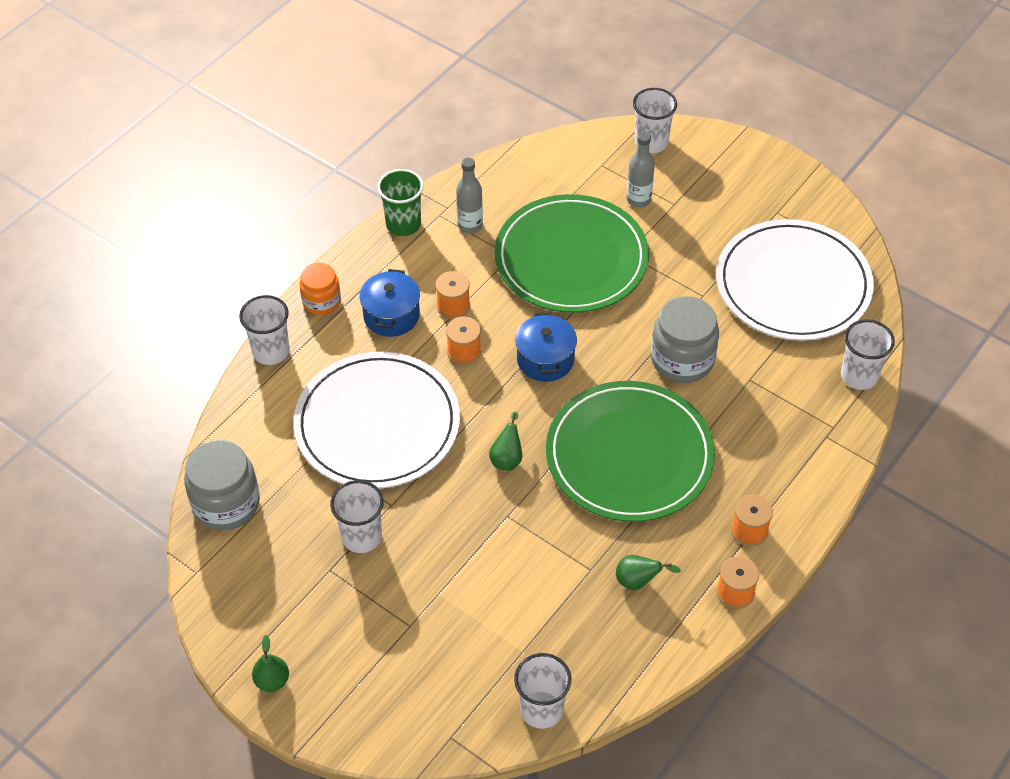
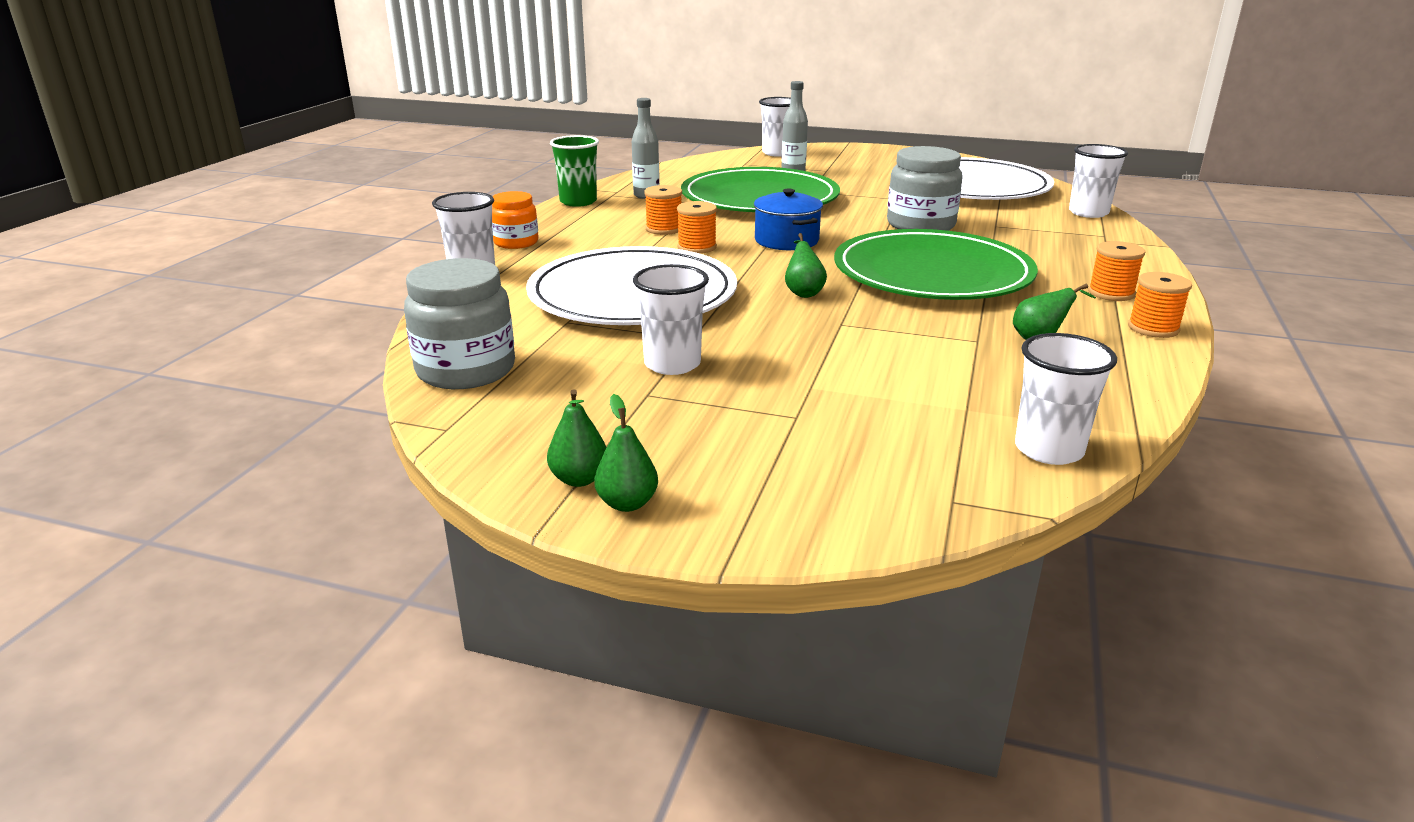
camera: 20 degrees left, 25 degrees down
blue pot [359,269,420,337] -> none
none -> green pear [547,389,607,487]

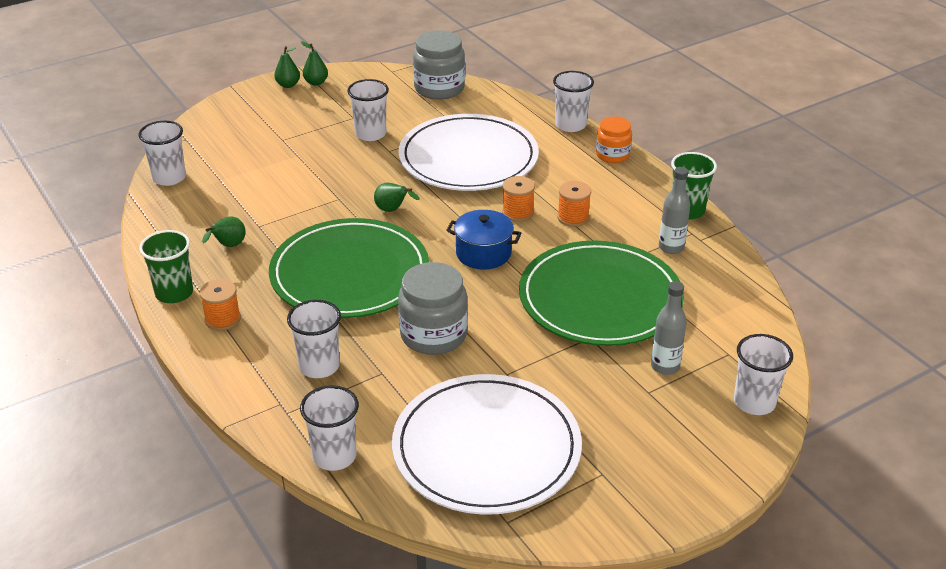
camera: 130 degrees right, 10 degrees up
orange spool [1128,272,1192,338] -> green cup [139,230,193,303]
none -> white cup [287,300,341,378]

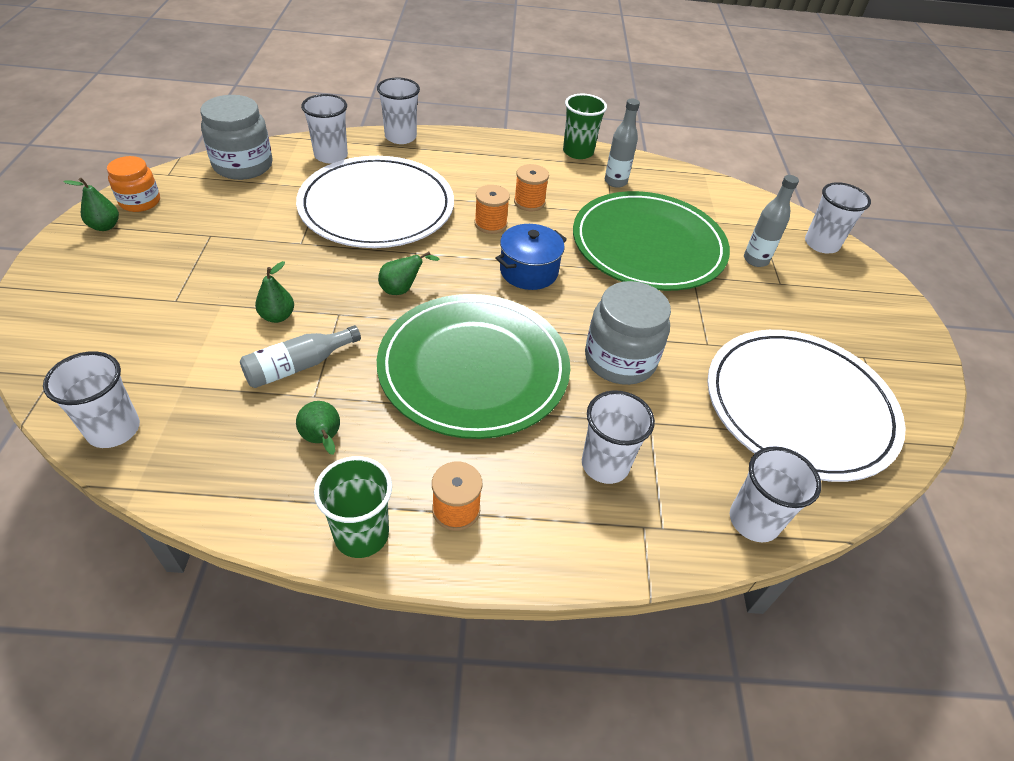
camera: 60 degrees left, 10 degrees up
green pear [274,46,300,88] -> green pear moved to [255,261,294,323]
white cup [347,79,389,141] -> white cup moved to [301,94,348,164]
orange jar [596,117,632,163] -> orange jar moved to [107,156,160,212]
none -> grey bottle [240,325,361,388]

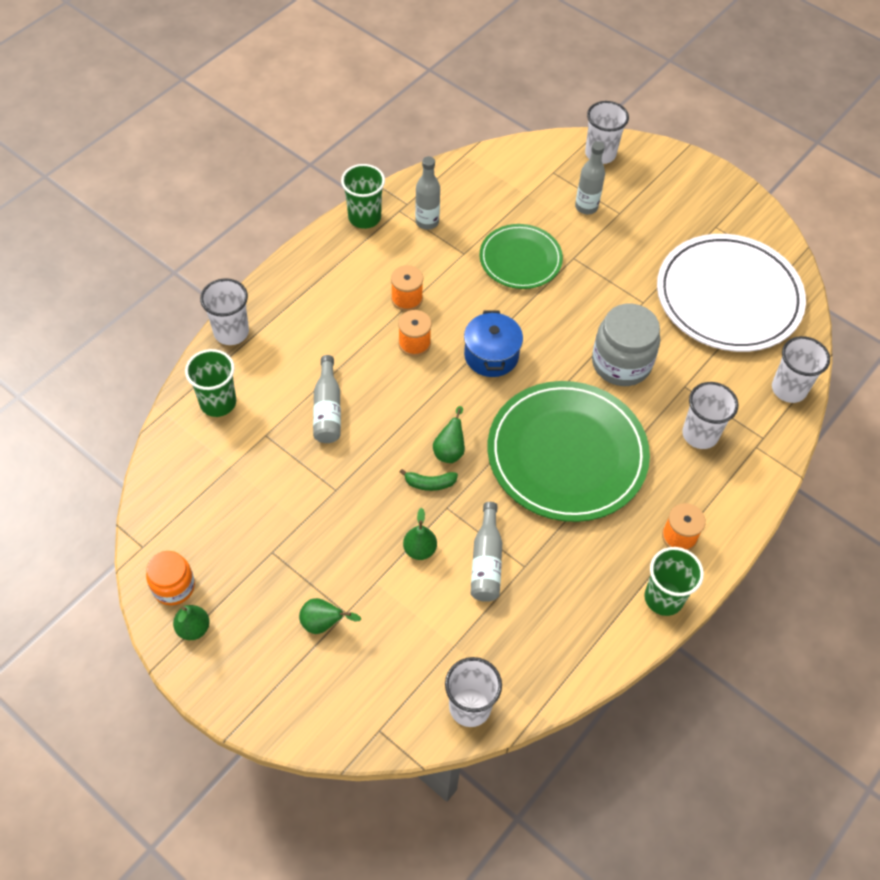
camera: 50 degrees left, 10 degrees up
grey jar [200,95,273,180] -> none
white plate [296,156,454,248] -> grey bottle [313,355,341,443]
green pear [296,401,340,455] -> green pear moved to [299,598,361,634]
white cup [301,94,348,164] -> green cup [185,349,236,417]
green plate [573,191,730,291] -> green plate [479,224,563,289], size x0.57
none -> green banana [400,469,458,491]

